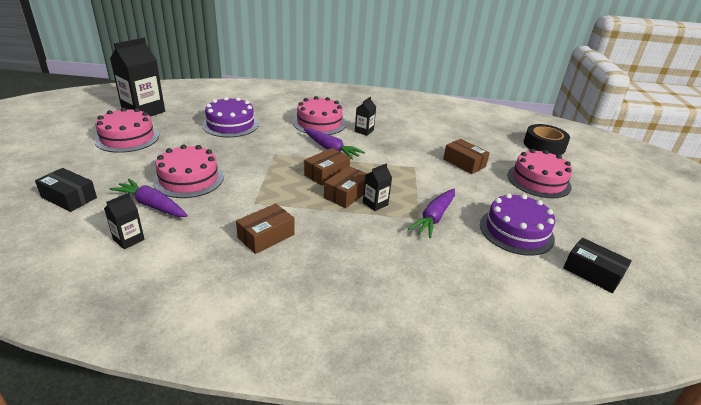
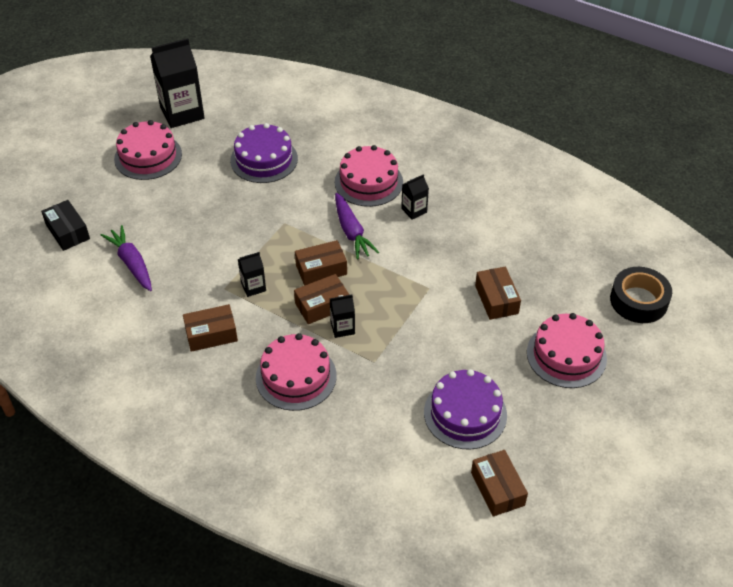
camera: 30 degrees right, 15 degrees up
black carton [104,193,145,249] -> black carton moved to [238,252,266,297]
pink cake [153,144,224,198] -> pink cake moved to [256,333,337,411]
purple carrot [408,189,455,238] -> none
black box [563,238,632,293] -> brown box [471,450,528,517]

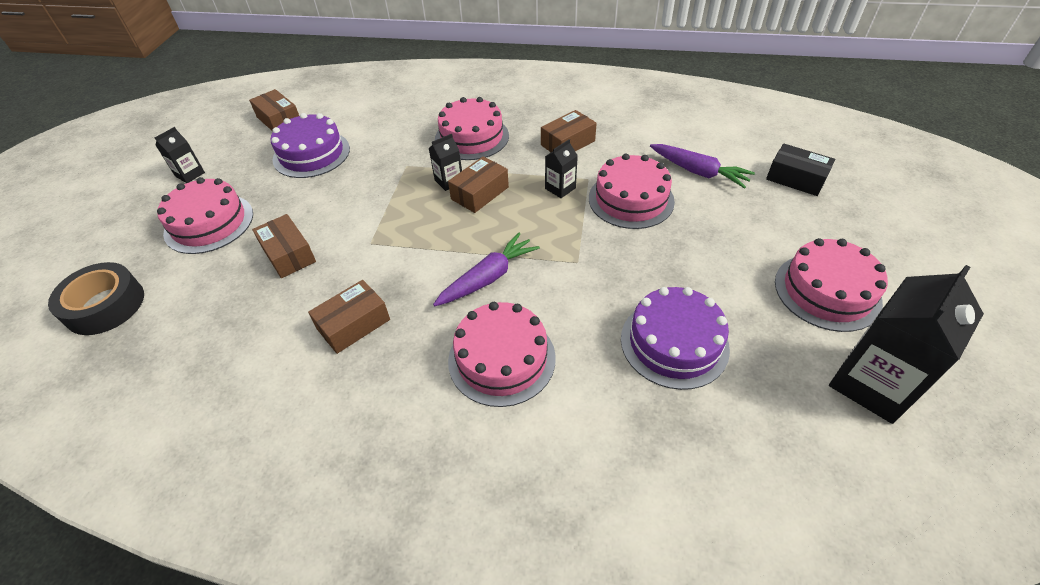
camera: 160 degrees right, 0 degrees up
brown box [295,240,347,286] -> brown box moved to [308,280,390,354]
purple carrot [335,193,379,260] -> purple carrot turned 90 degrees clockwise [433,233,540,306]
black carton [401,174,429,220] -> black carton moved to [155,127,205,183]
none -> pink cake [589,154,675,229]

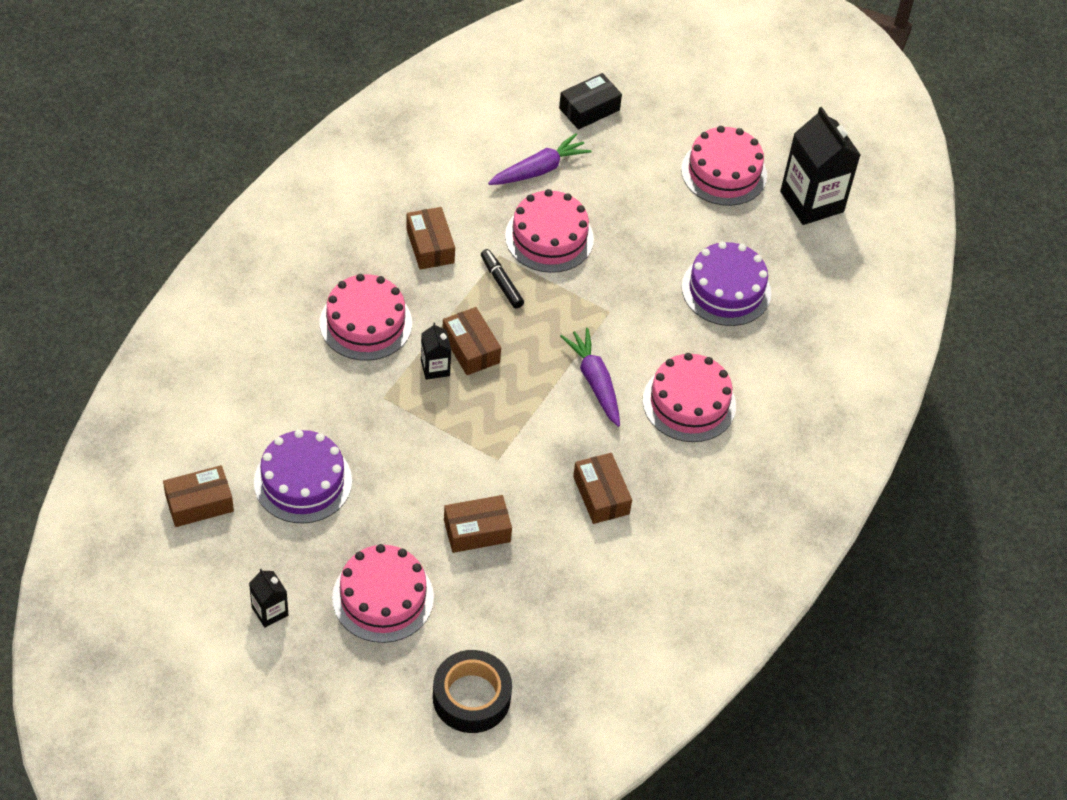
camera: 75 degrees left, 5 degrees up
black carton [545,139,578,198] -> black marker [481,249,524,309]

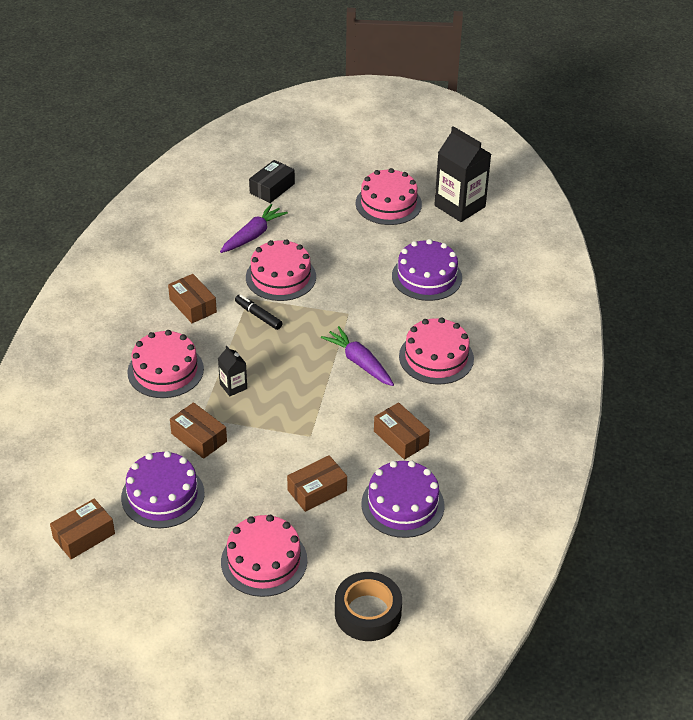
camera: 15 degrees left, 10 degrees down
black carton [249,569,288,628] -> none
brown box [442,307,501,375] -> brown box moved to [170,402,227,459]
none -> purple cake [361,461,444,538]

